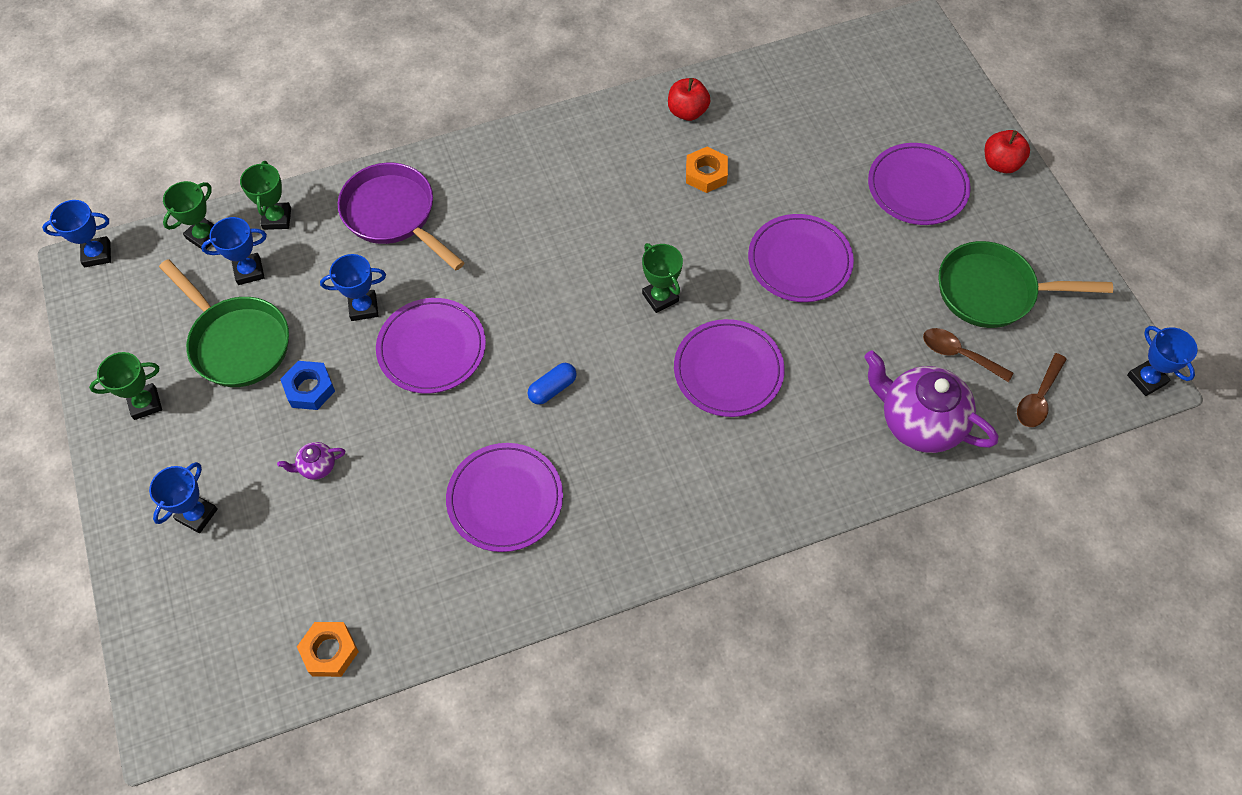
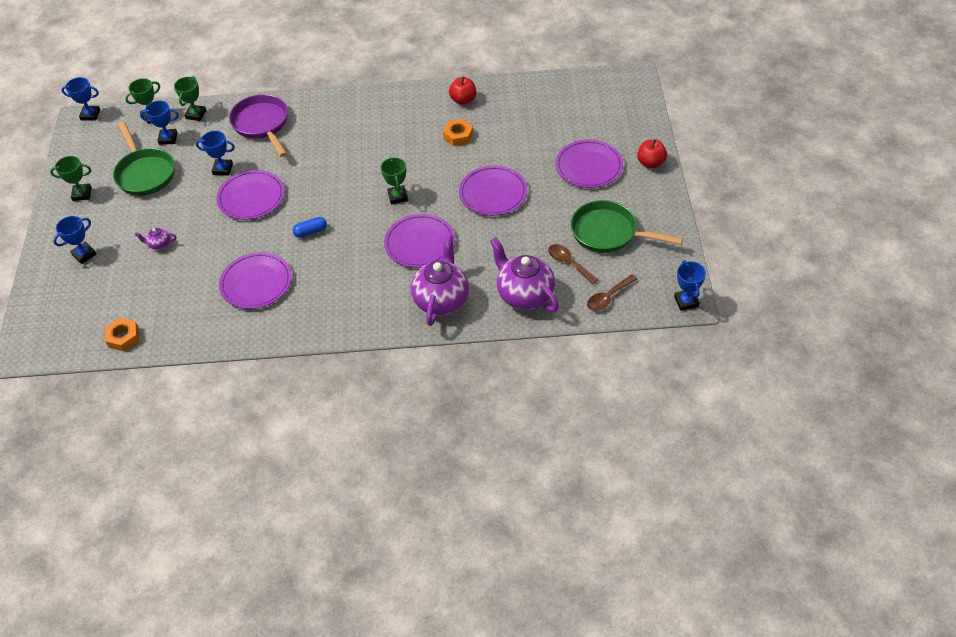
camera: 20 degrees right, 10 degrees down
blue nut [280,361,335,410] -> none
none -> purple teapot [411,235,469,326]

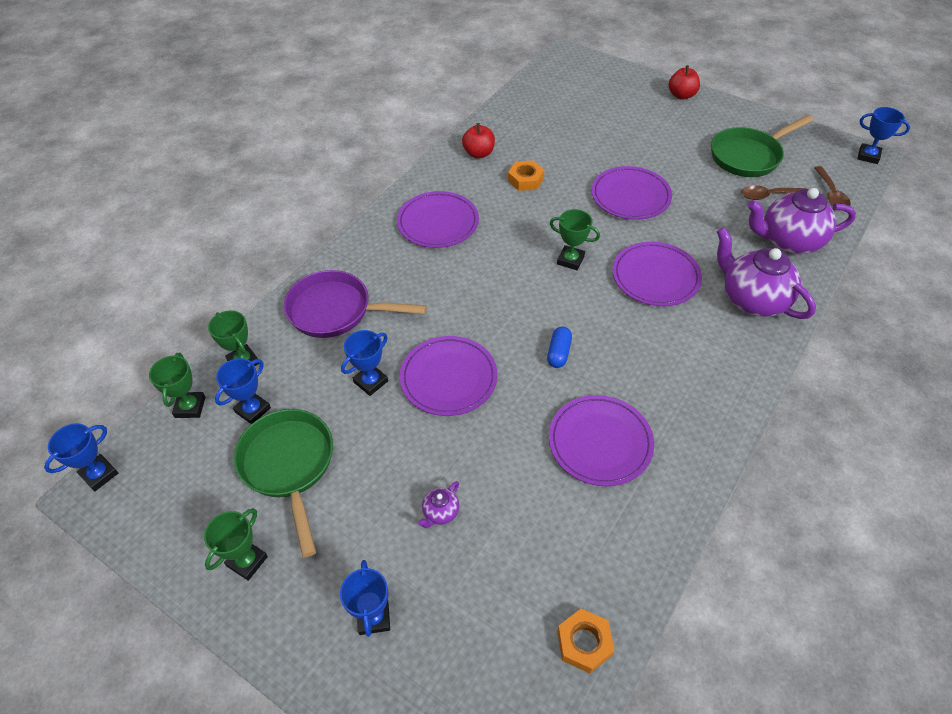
camera: 55 degrees left, 0 degrees up
green pan [113,121,175,196] -> green pan turned 120 degrees counterclockwise [234,409,333,558]
purple plate [556,140,623,188] -> purple plate moved to [397,191,479,248]

